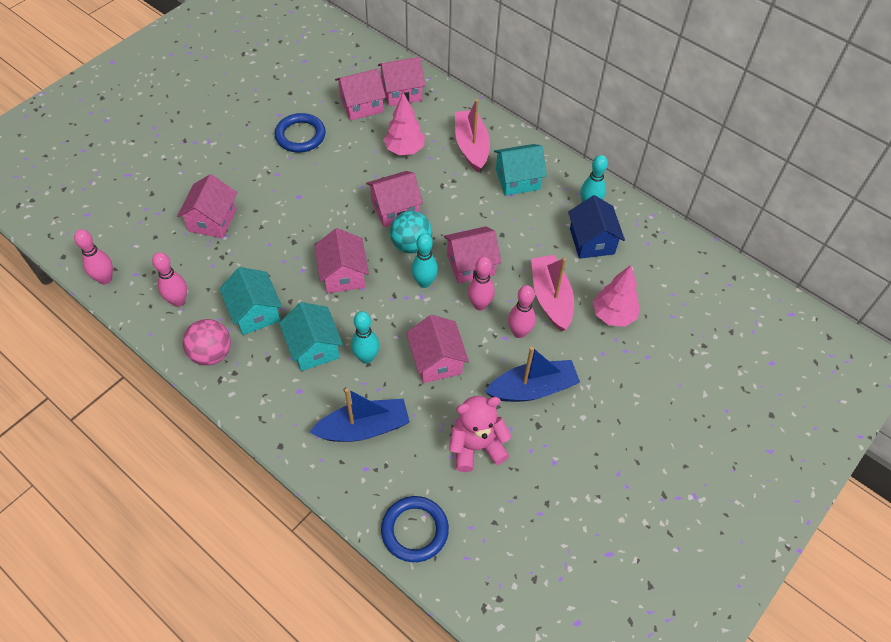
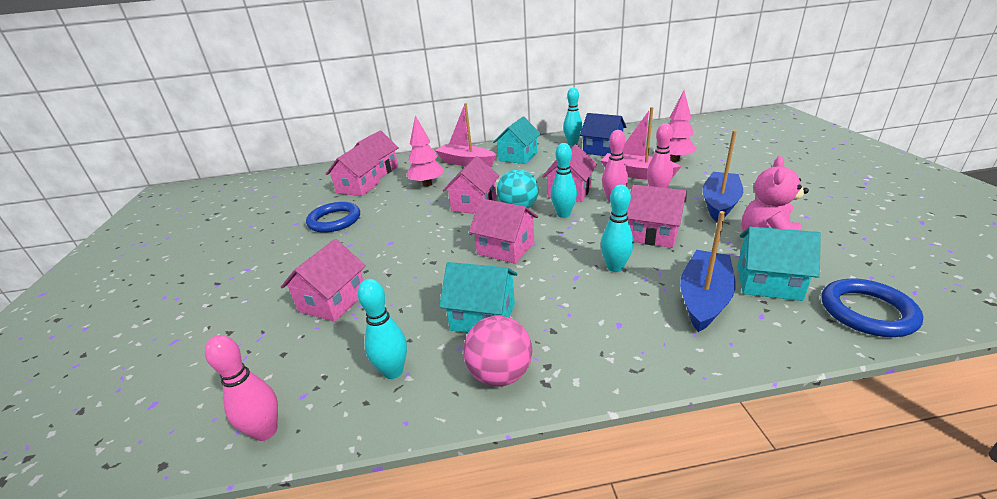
camera: 45 degrees left, 25 degrees down
pink bowling pin [152,252,187,307] -> turquoise bowling pin [358,279,407,379]
pink house [177,174,237,238] -> pink house turned 60 degrees clockwise [281,239,366,322]
turquoise house [279,302,343,371] -> turquoise house moved to [738,227,821,301]

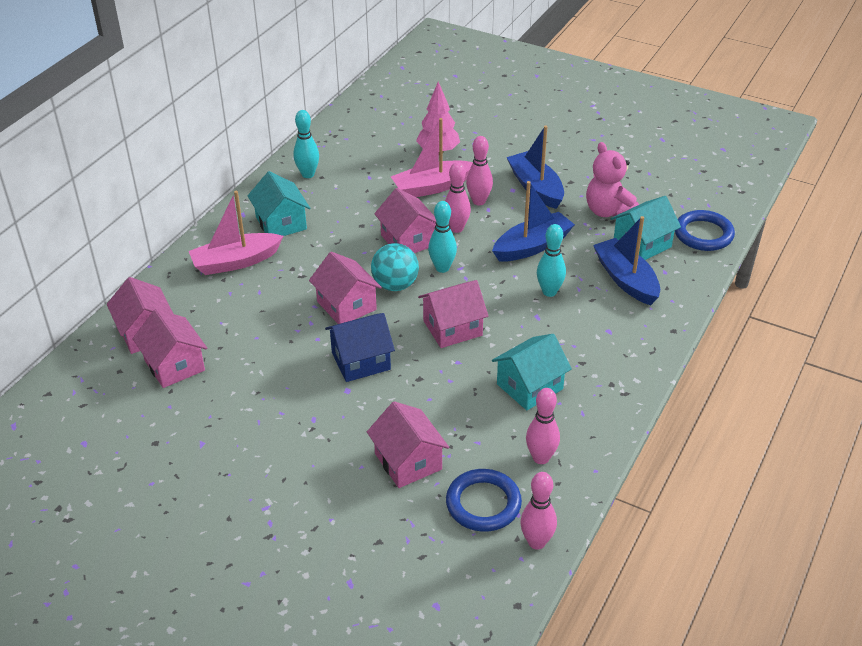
camera: 55 degrees left, 10 degrees up
blue ring [306,202,360,233] -> blue ring moved to [446,469,522,532]
turquoise bowling pin [358,279,407,379] -> pink bowling pin [526,388,560,464]
pink tree [406,115,444,187] -> none
pink ball [463,316,533,387] -> none
blue house [580,113,626,156] -> blue house moved to [325,313,395,382]
pink house [627,184,687,248] -> blue boat [492,181,575,261]

